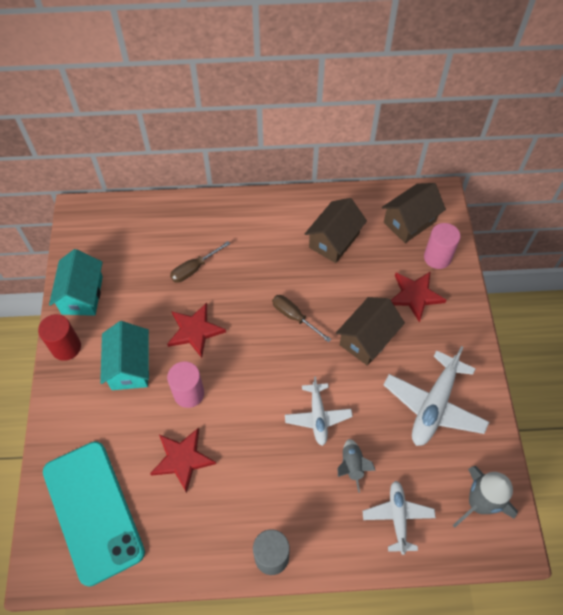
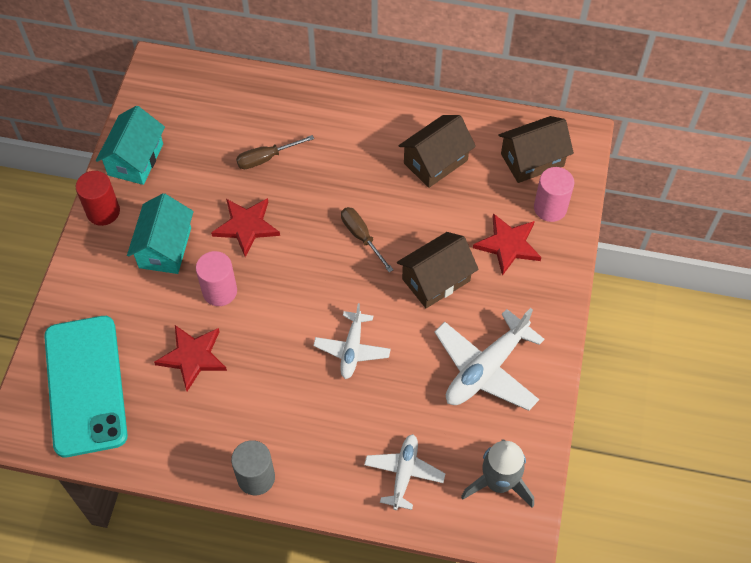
camera: 15 degrees right, 0 degrees up
grey rocket [337,439,376,493] -> none

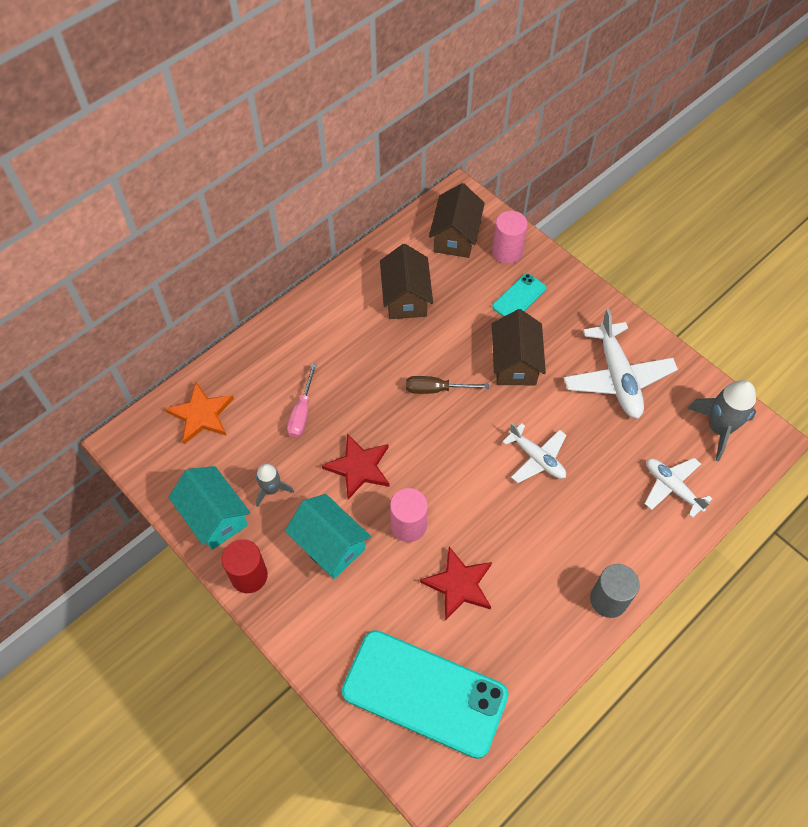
camera: 55 degrees left, 0 degrees up
brown screwdriver [236,135,314,169] -> pink screwdriver [287,364,317,438]
red star [473,213,542,276] -> turquoise phone [492,273,547,317]
none -> orange star [165,382,234,444]
none -> grey rocket [256,464,294,507]

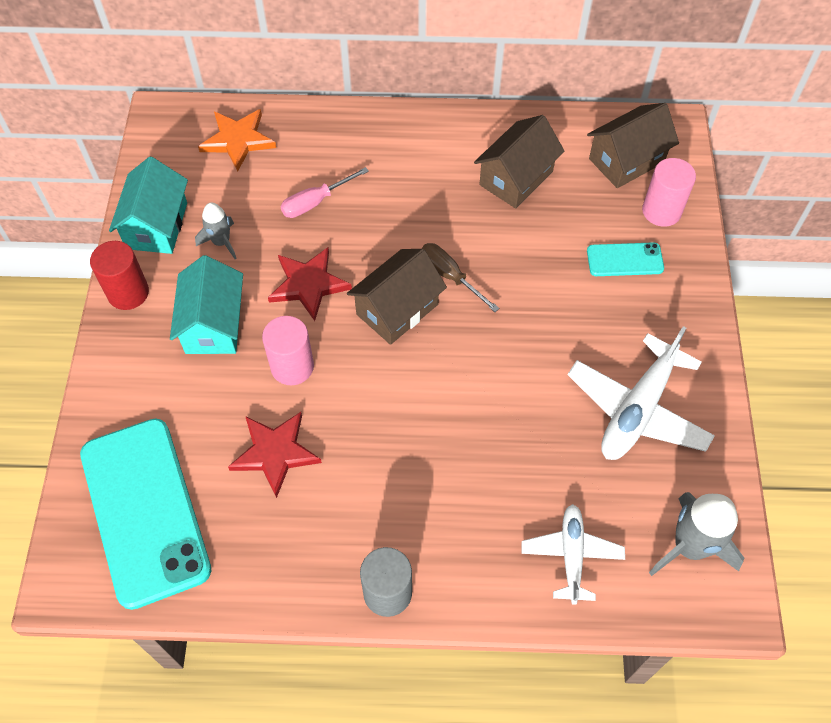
camera: 45 degrees right, 0 degrees up
brown house [492,309,546,385] -> brown house moved to [347,249,447,345]
white plane [502,423,567,483] -> none

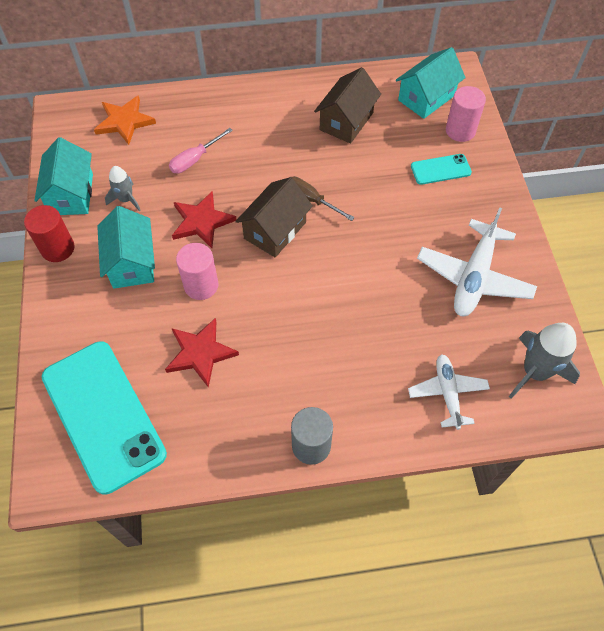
camera: 10 degrees left, 0 degrees up
brown house [587,103,679,188] -> turquoise house [396,47,466,119]

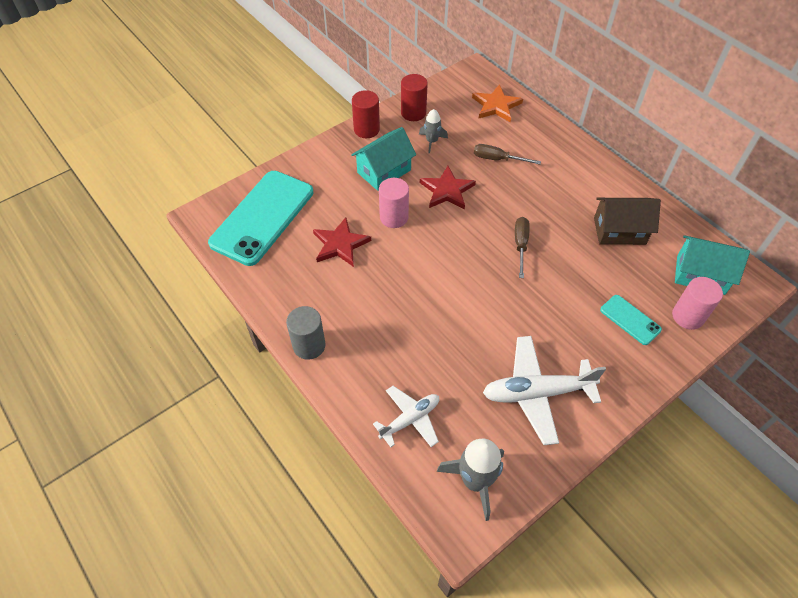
camera: 60 degrees right, 5 degrees down
turquoise house [34,137,93,215] -> red cylinder [401,74,428,121]
pink screwdriver [169,128,233,173] -> brown screwdriver [474,144,541,165]
brown house [235,177,313,257] -> none

